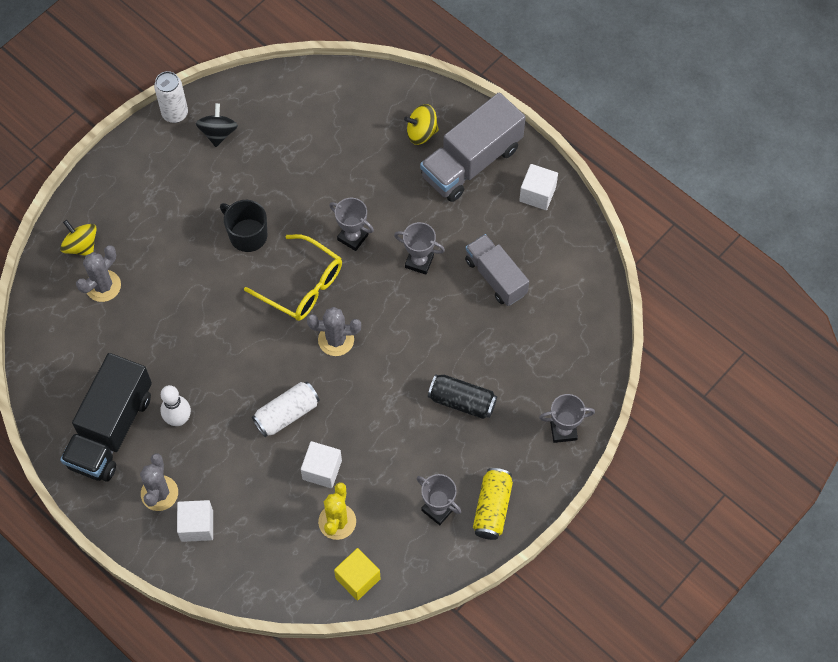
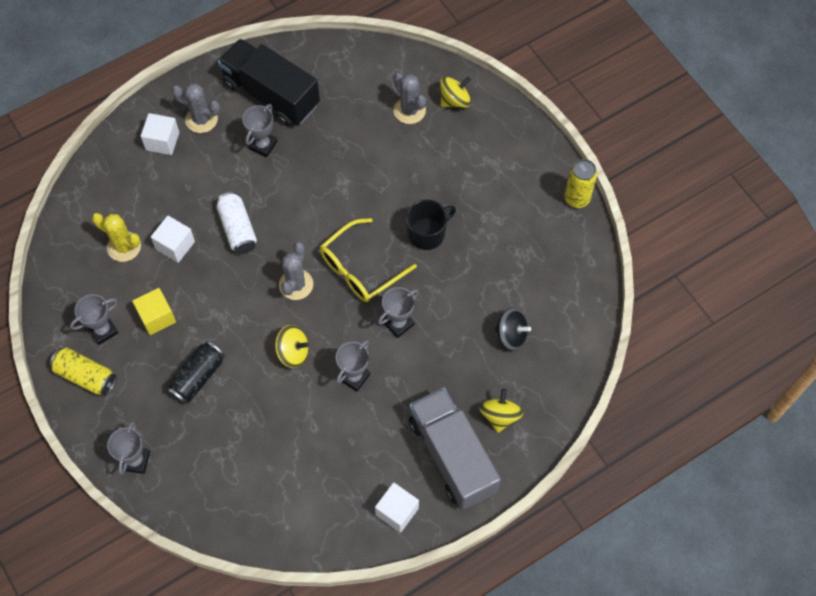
camera: 105 degrees right, 0 degrees up
white can [154,71,188,123] -> yellow can [564,159,597,208]
white bowling pin [160,385,191,426] -> grey trophy [242,104,277,157]
black spinning top [196,103,238,147] -> black spinning top moved to [495,308,531,351]
yellow cube [334,548,381,601] -> yellow cube moved to [132,288,176,335]
grey truck [465,234,529,306] -> none
none -> yellow spinning top [275,325,309,368]

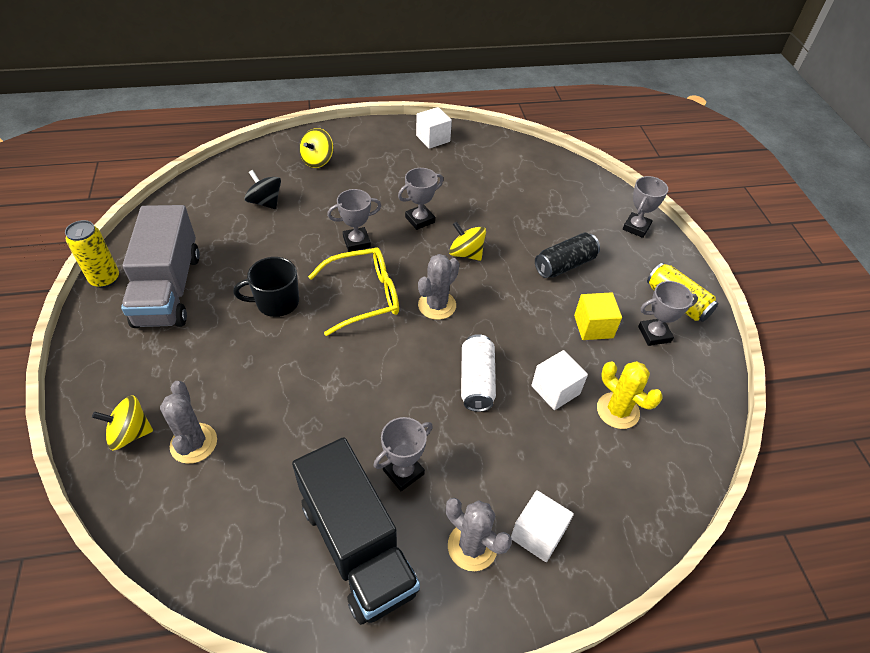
camera: 160 degrees left, 15 degrees down
grey truck [409,388,501,510] -> grey truck moved to [121,205,200,328]

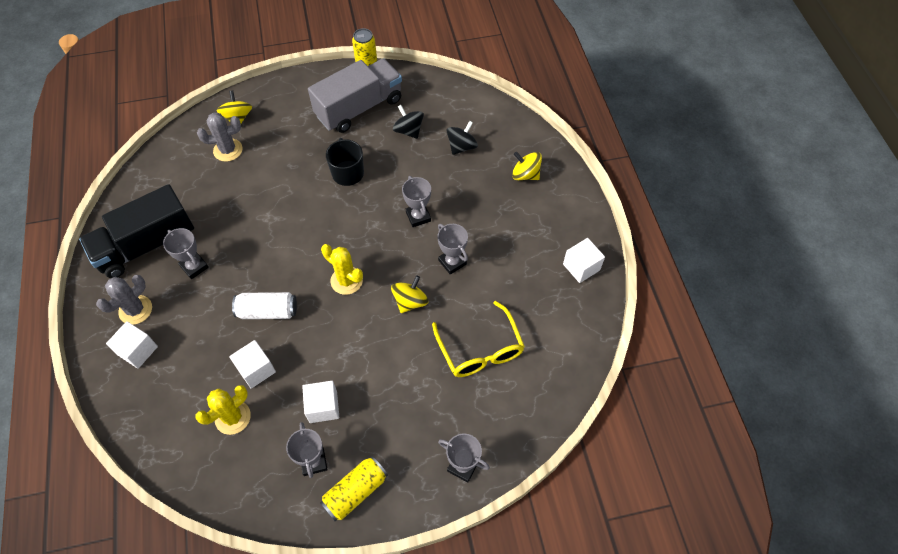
camera: 90 degrees right, 10 degrees up
grey truck [121,205,200,328] -> grey truck turned 150 degrees clockwise [308,59,402,133]
yellow glasses [308,247,399,336] -> yellow glasses moved to [432,301,525,377]
grey cactus [418,254,459,320] -> yellow cactus [321,244,363,295]
black can [535,233,600,278] -> none
yellow cube [574,292,622,340] -> white cube [302,381,339,423]
none -> black spinning top [393,105,424,139]

